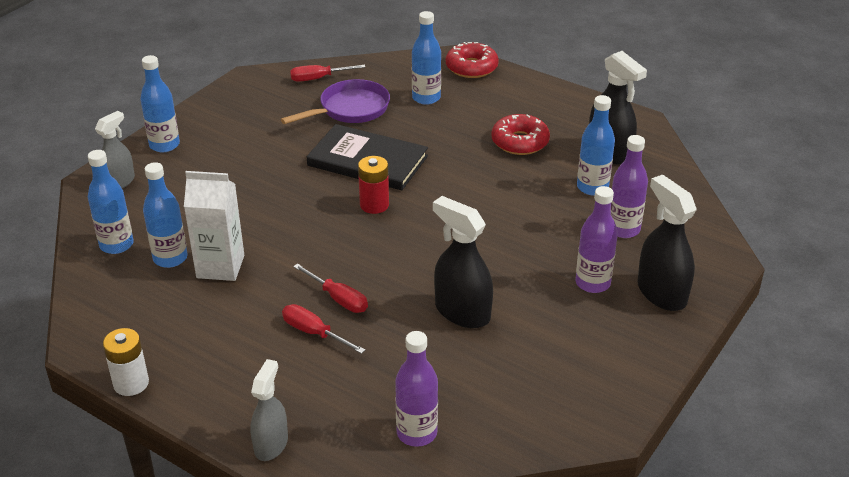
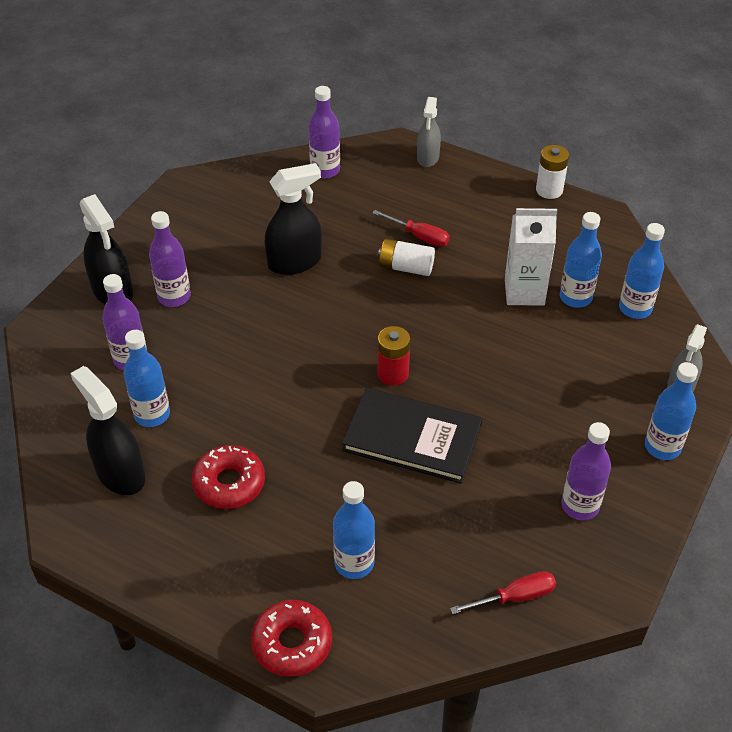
camera: 175 degrees right, 10 degrees up
purple pan [281,79,390,124] -> none
red screwdriver [293,263,368,313] -> white battery [378,239,435,276]
black spray bottle [433,196,493,328] -> black spray bottle turned 60 degrees counterclockwise [265,163,322,275]
none -> purple bottle [561,422,611,520]

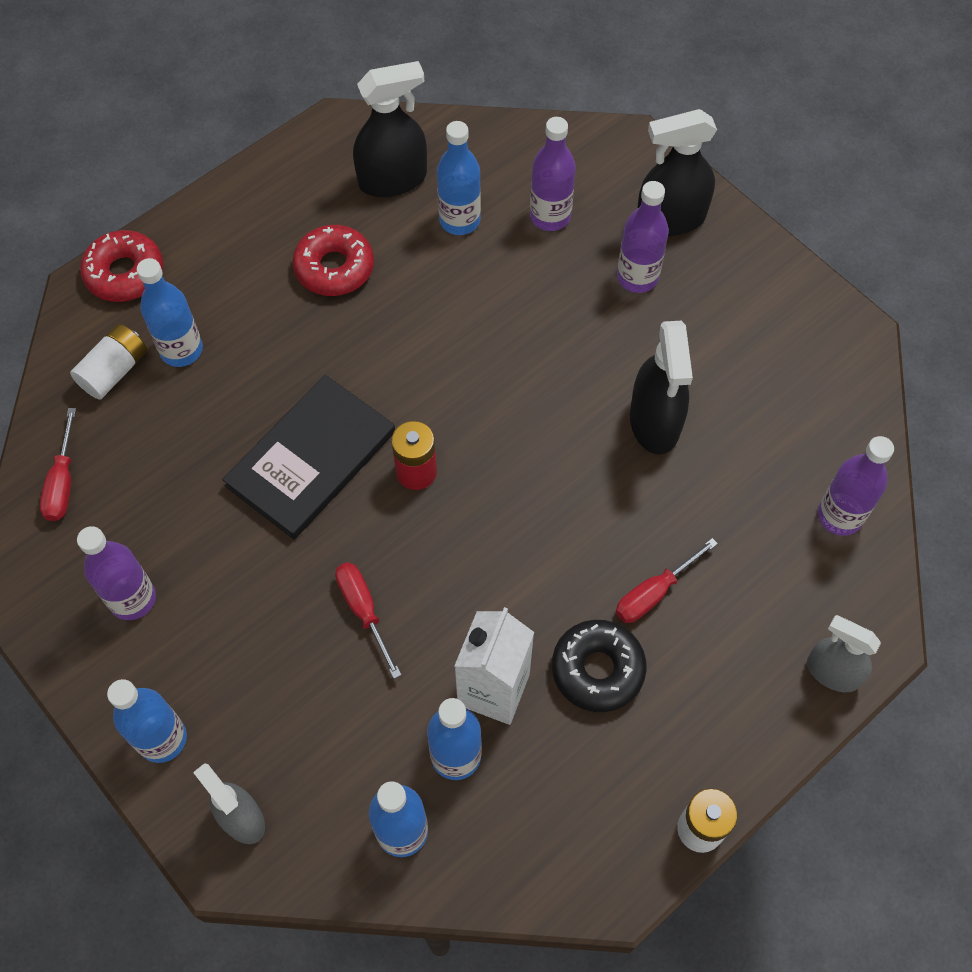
camera: 110 degrees right, 15 degrees up
white battery [378,239,435,276] -> white battery moved to [70,324,147,400]
none -> red screwdriver [335,562,401,678]
none -> black donut [552,620,647,712]

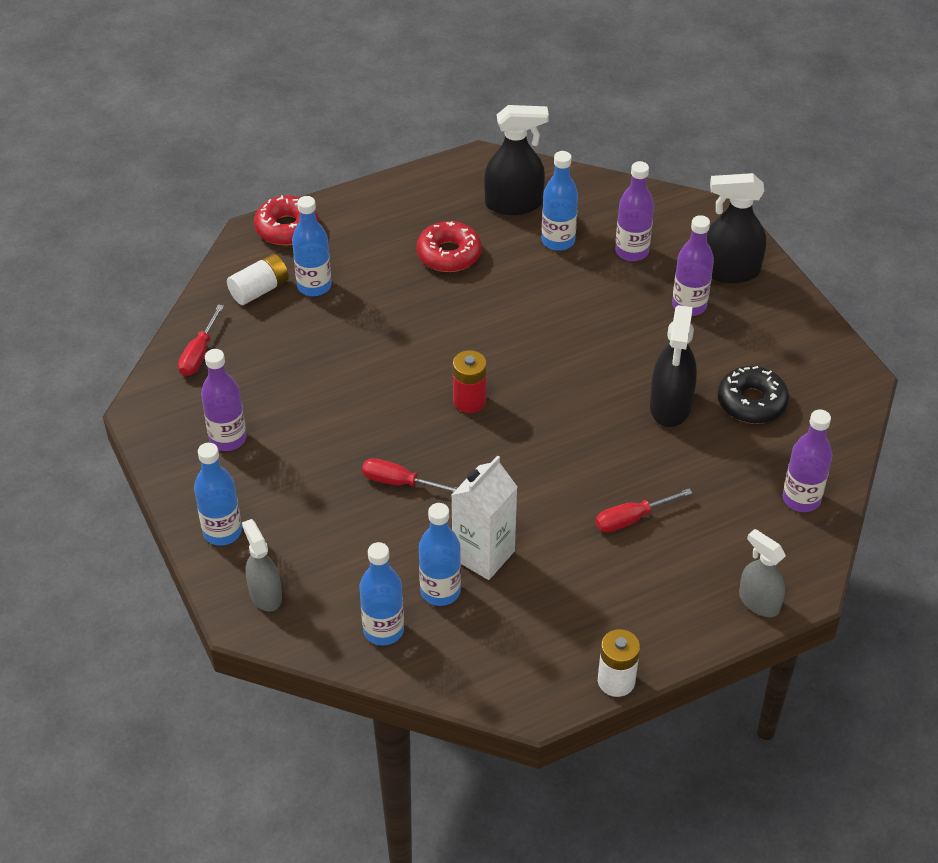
camera: 15 degrees right, 15 degrees down
black book [222,375,395,539] -> none
red screwdriver [335,562,401,678] -> red screwdriver turned 60 degrees counterclockwise [362,458,457,492]
black donut [552,620,647,712] -> black donut moved to [718,366,789,424]

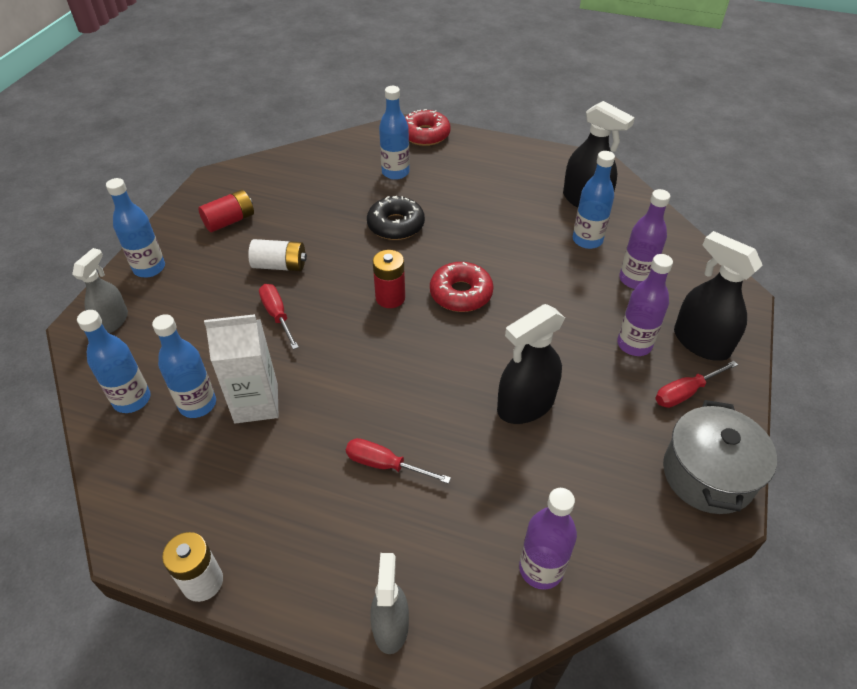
camera: 45 degrees right, 0 degrees up
red screwdriver [178,304,224,376] -> red screwdriver moved to [655,361,738,408]
purple bottle [201,349,247,451] -> red battery [198,190,254,232]
white battery [227,254,289,305] -> white battery moved to [248,239,307,271]
red donut [416,221,482,272] -> red donut moved to [430,262,493,312]
black donut [718,366,789,424] -> black donut moved to [367,196,425,240]
none -> grey pot [663,400,777,514]

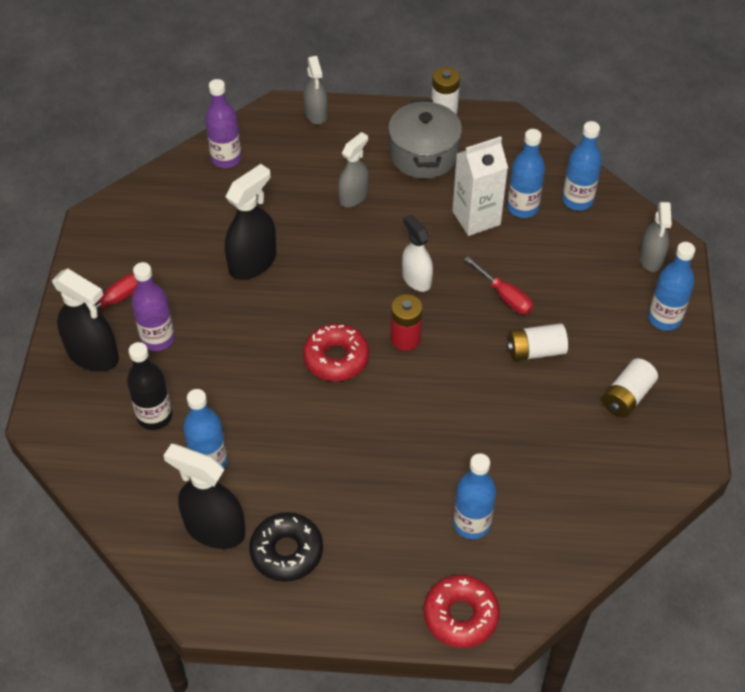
camera: 165 degrees right, 5 degrees up
red battery [198,190,254,232] -> white battery [602,358,658,418]
red screwdriver [346,438,451,484] -> grey spray bottle [338,132,369,207]
black donut [367,196,425,240] -> black donut moved to [249,512,323,582]
purple bottle [619,189,670,289] -> black bottle [127,342,172,430]
grey pot [663,400,777,514] -> grey pot moved to [388,100,462,179]
none -> white spray bottle [402,215,433,292]

